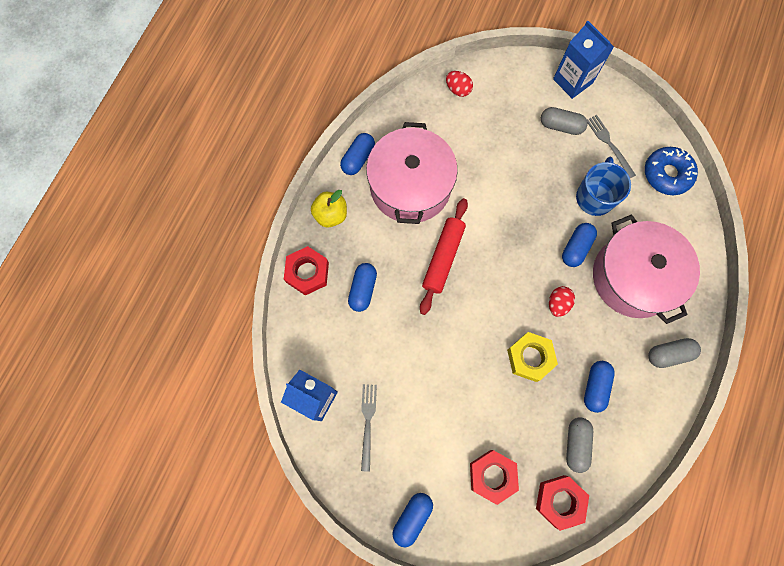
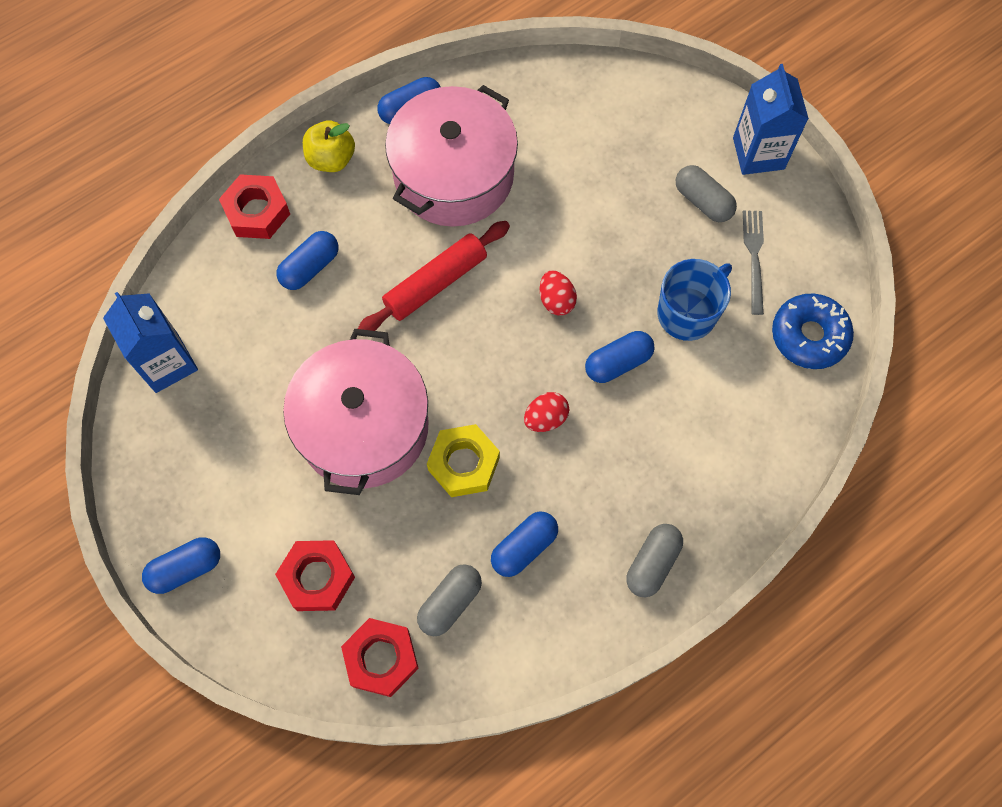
camera: 30 degrees right, 5 degrees down
grey fork [361,384,377,472] -> none
red egg [446,71,473,97] -> red egg moved to [540,271,577,315]
pink pot [593,215,700,324] -> pink pot moved to [283,329,429,495]
grey capsule [648,338,701,368] -> grey capsule turned 75 degrees counterclockwise [626,524,683,598]

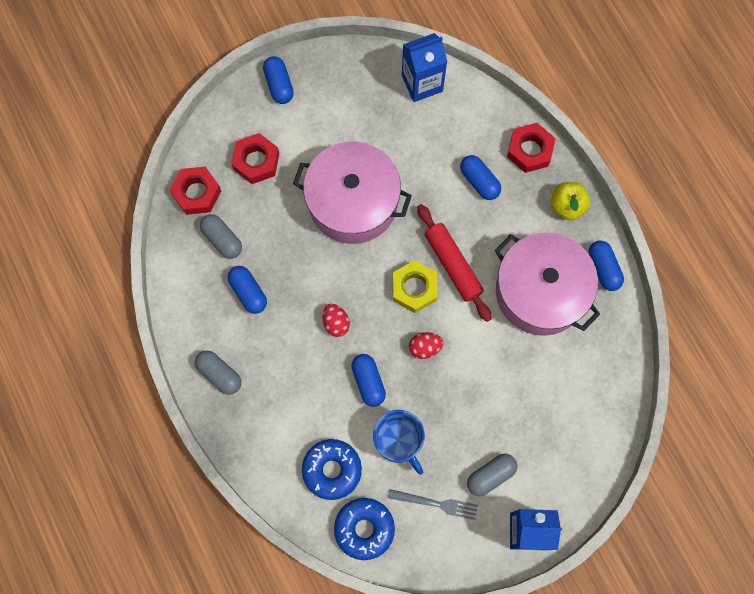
camera: 100 degrees right, 5 degrees up
yellow nut [427,424,500,497] -> yellow nut moved to [393,260,438,313]
none -> blue donut [302,439,362,500]

